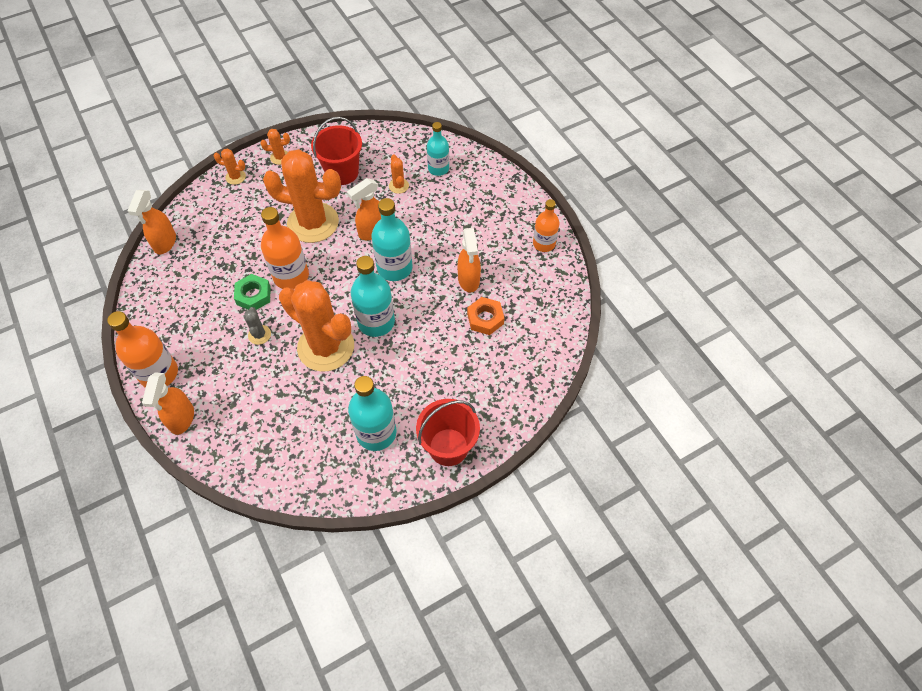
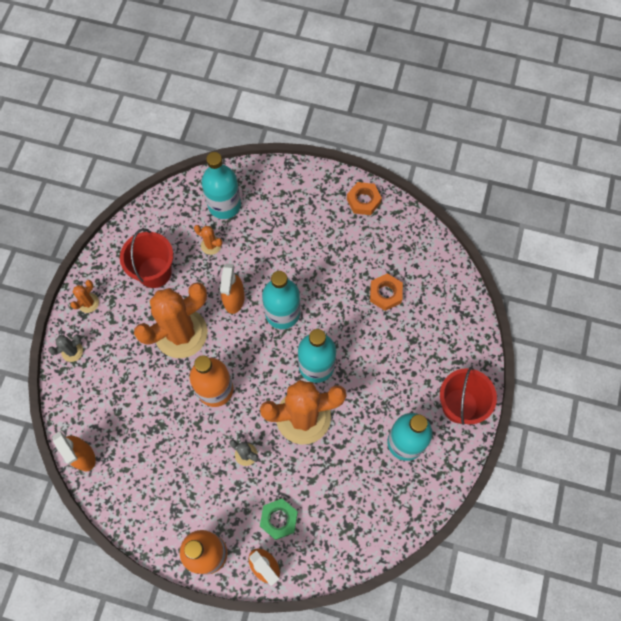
camera: 45 degrees left, 10 degrees up
orange cactus [214,149,246,185] -> grey cactus [48,334,83,362]
green nut [234,274,271,310] -> green nut moved to [260,499,298,540]
turquoise bottle [427,122,449,176] -> turquoise bottle [201,152,241,219], size x1.53
orange spray bottle [457,228,481,292] -> none
orange bottle [533,199,559,252] -> orange nut [347,182,382,215]

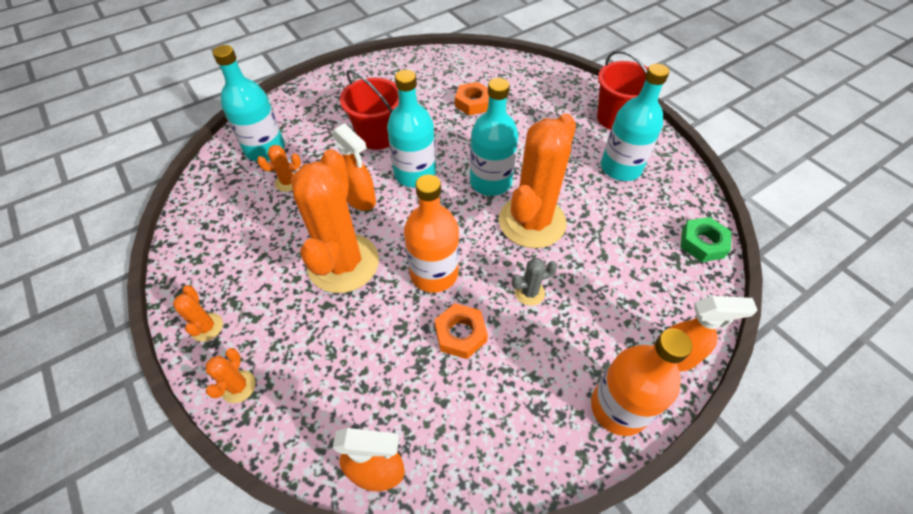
camera: 50 degrees left, 15 degrees down
grey cactus [48,334,83,362] -> orange cactus [206,348,256,403]
red bucket [120,228,173,288] -> red bucket moved to [340,69,399,150]
green nut [260,499,298,540] -> green nut moved to [680,217,732,262]
orange nut [347,182,382,215] -> orange nut moved to [435,303,488,359]

